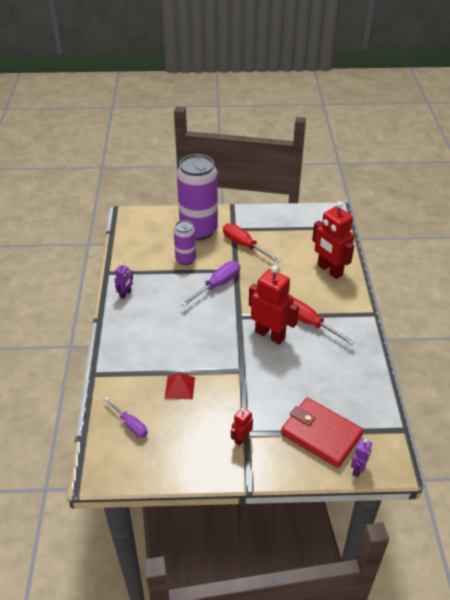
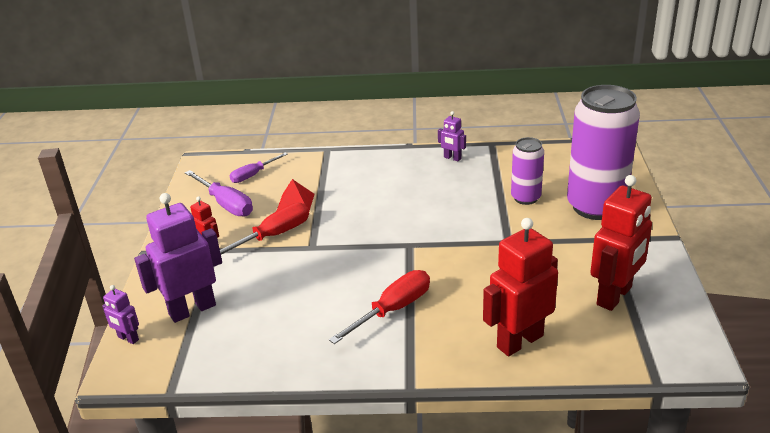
camera: 95 degrees right, 10 degrees down
purple screwdriver [181,261,240,306] -> purple screwdriver moved to [185,170,253,217]
red screwdriver [223,223,281,263] -> red screwdriver moved to [220,203,309,254]
red robot [249,265,299,345] -> red robot moved to [590,175,652,311]
red wallet [281,397,363,468] -> purple robot [134,193,222,323]

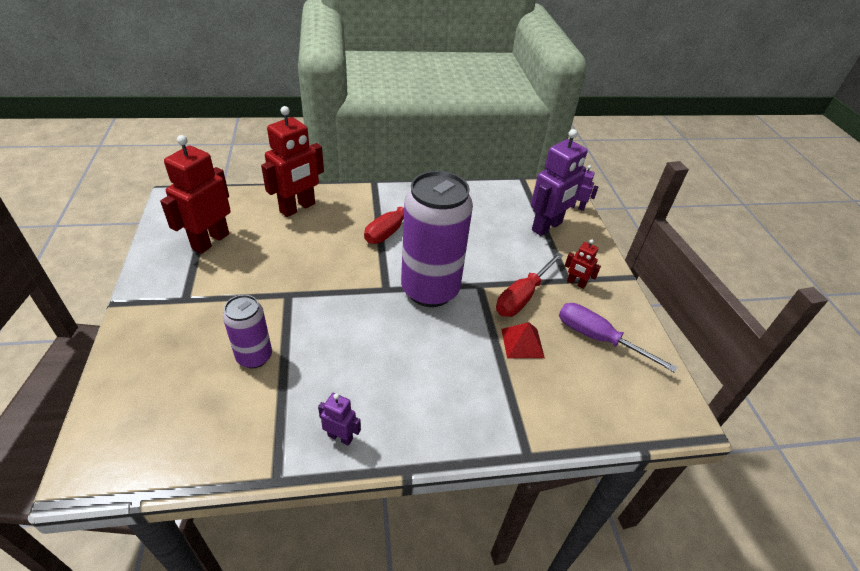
camera: 165 degrees right, 10 degrees up
purple screwdriver [230,153,288,183] -> none
purple can [567,85,640,220] -> purple can moved to [401,171,473,307]

